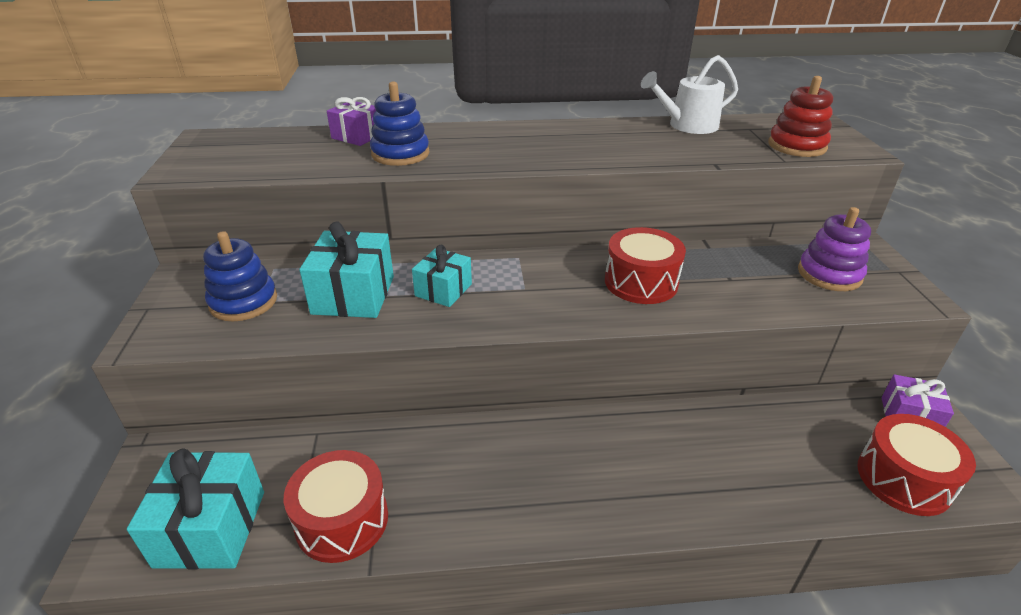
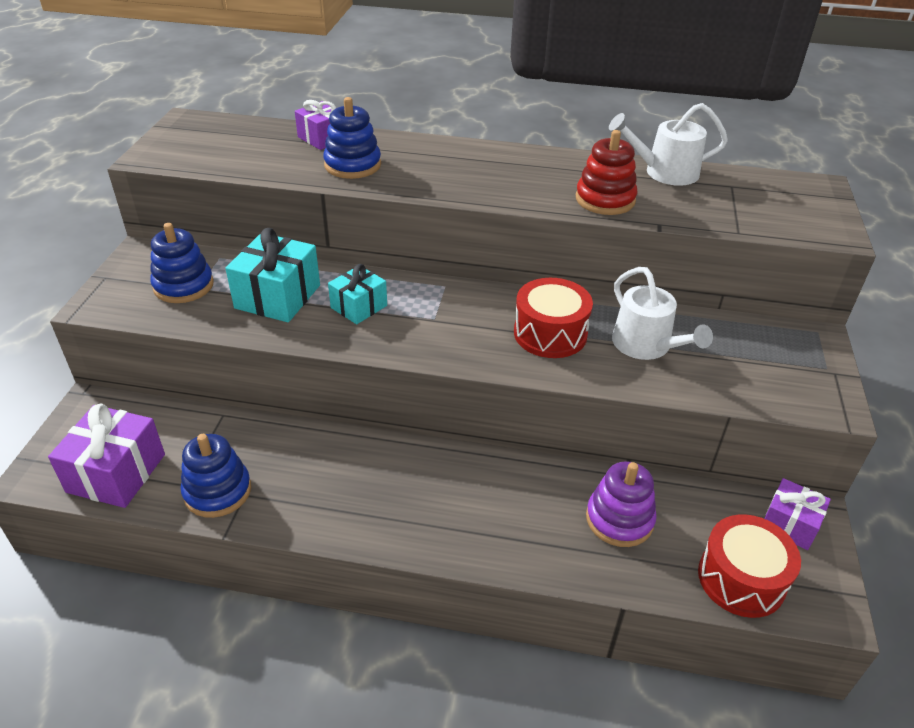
camera: 15 degrees right, 5 degrees up
turquoise gift [127,449,264,570] -> purple gift [48,403,165,508]
red drum [284,450,388,563] -> blue stacking toy [181,434,251,518]
red stacking toy [768,76,833,157] -> red stacking toy moved to [576,130,638,215]
purple stacking toy [798,207,871,291] -> purple stacking toy moved to [586,461,657,547]
none -> white watering can [612,267,713,360]

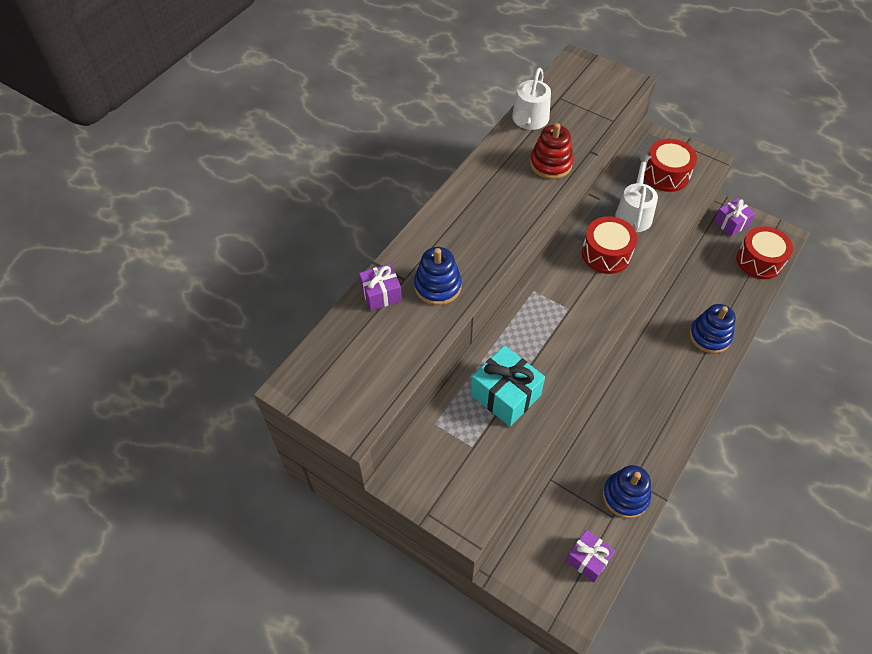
camera: 65 degrees left, 15 degrees up
purple gift [48,403,165,508] -> purple gift [566,530,615,582], size x0.63
blue stacking toy [150,223,214,303] -> blue stacking toy moved to [689,304,736,354]
turquoise gift [328,264,387,324] -> none
purple stacking toy [586,461,657,547] -> none
white watering can [612,267,713,360] -> white watering can turned 75 degrees counterclockwise [615,155,658,232]
none -> red drum [644,139,697,192]

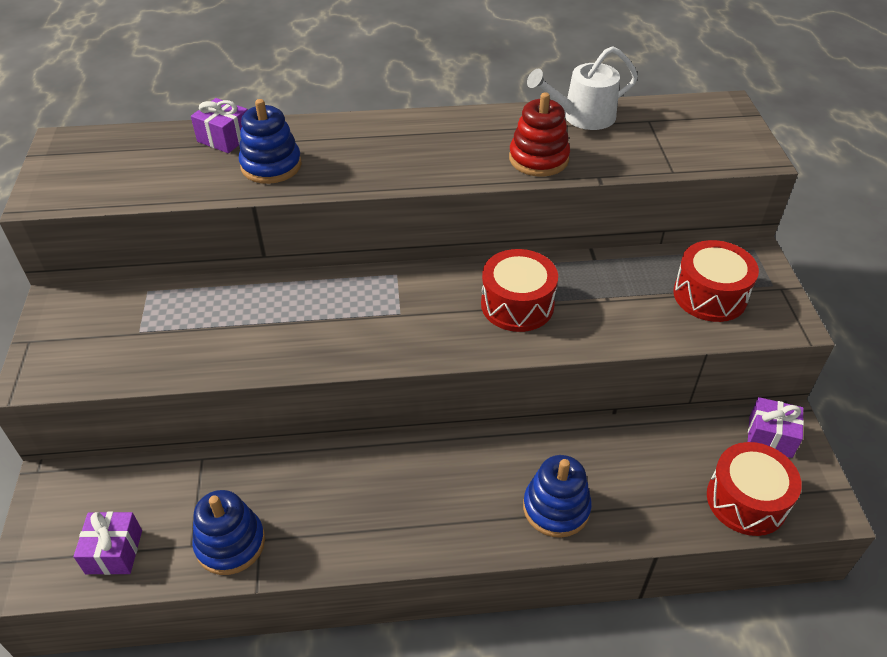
camera: 50 degrees right, 10 degrees down
turquoise gift [471,345,545,427] -> none
white watering can [615,155,658,232] -> none

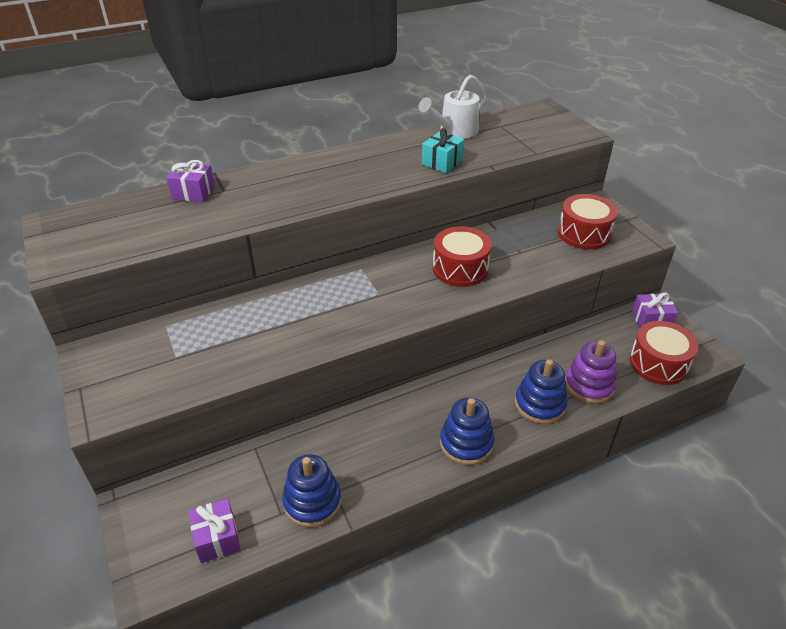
camera: 20 degrees left, 5 degrees down
blue stacking toy [239,99,302,184] -> blue stacking toy moved to [440,397,494,465]
red stacking toy [509,92,570,177] -> turquoise gift [422,128,464,173]
none -> purple stacking toy [565,340,617,404]

